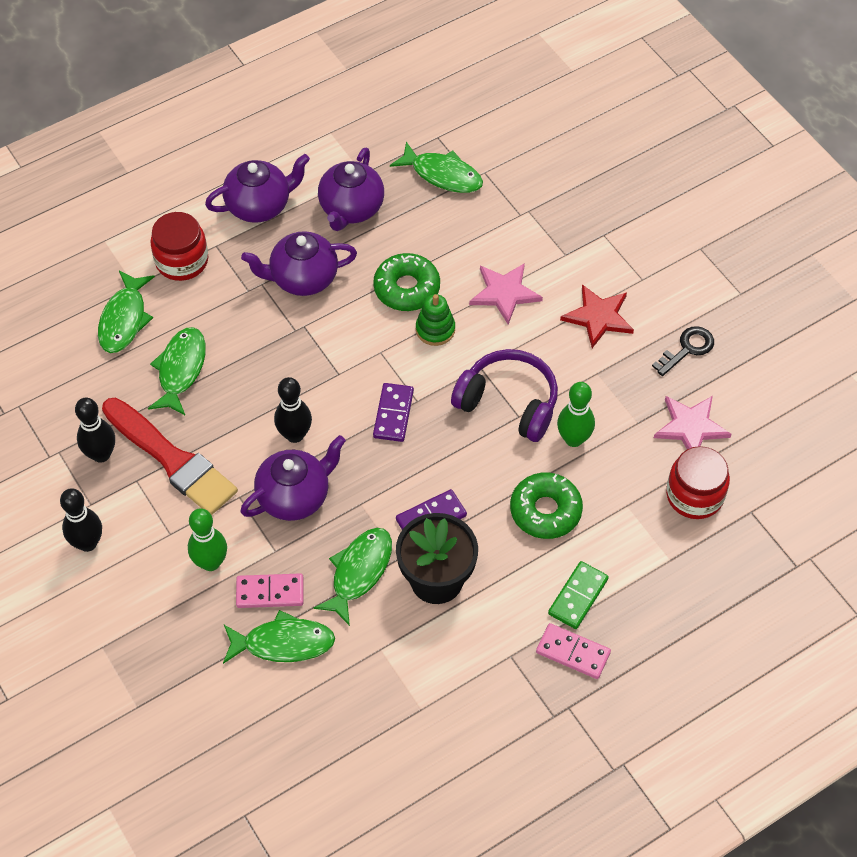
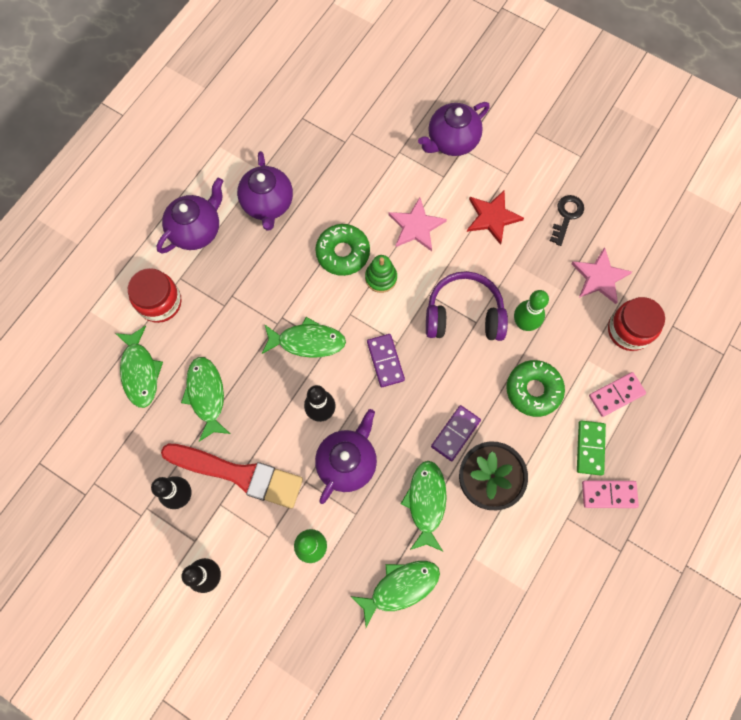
camera: 25 degrees left, 15 degrees up
pink domino [236,573,304,608] -> pink domino moved to [589,372,646,417]
purple teapot [241,231,357,296] -> purple teapot moved to [418,102,490,156]
green fish [390,141,483,193] -> green fish moved to [262,317,346,358]

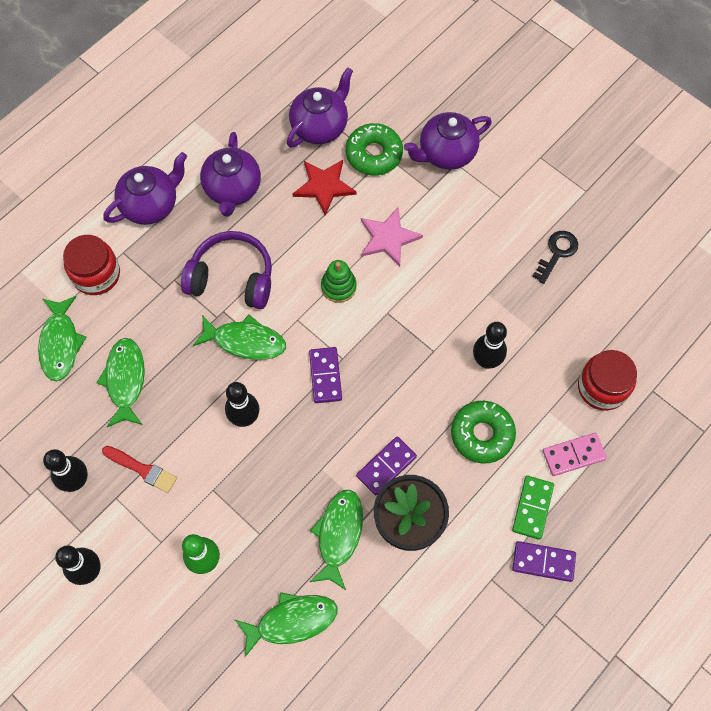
camera: 10 degrees right, 5 degrees down
red brush [161,444,303,509] -> red brush [102,446,177,493], size x0.52
green donut [315,224,370,276] -> green donut moved to [346,123,403,175]
purple teapot [315,409,377,504] -> purple teapot moved to [287,67,353,148]
purple headphones [426,271,508,341] -> purple headphones moved to [181,231,272,309]
red star [467,190,524,245] -> red star moved to [293,160,356,216]
green bowling pin [514,290,549,331] -> black bowling pin [473,322,507,369]
pink star [571,247,632,304] -> none
pink domino [582,480,639,508] -> purple domino [512,541,576,582]

